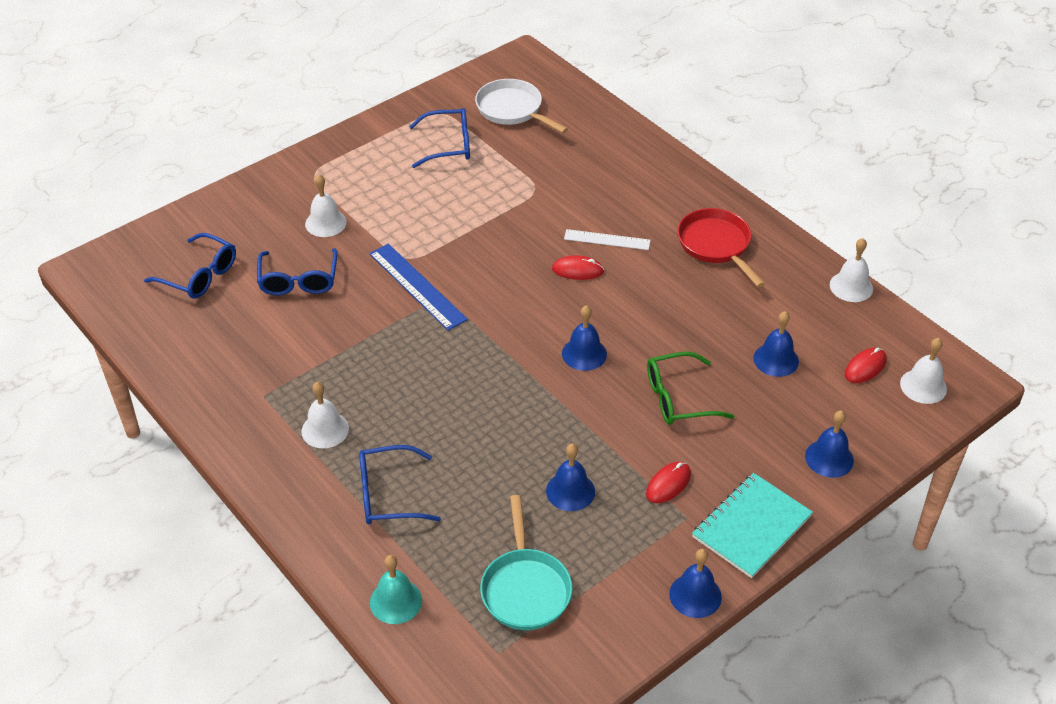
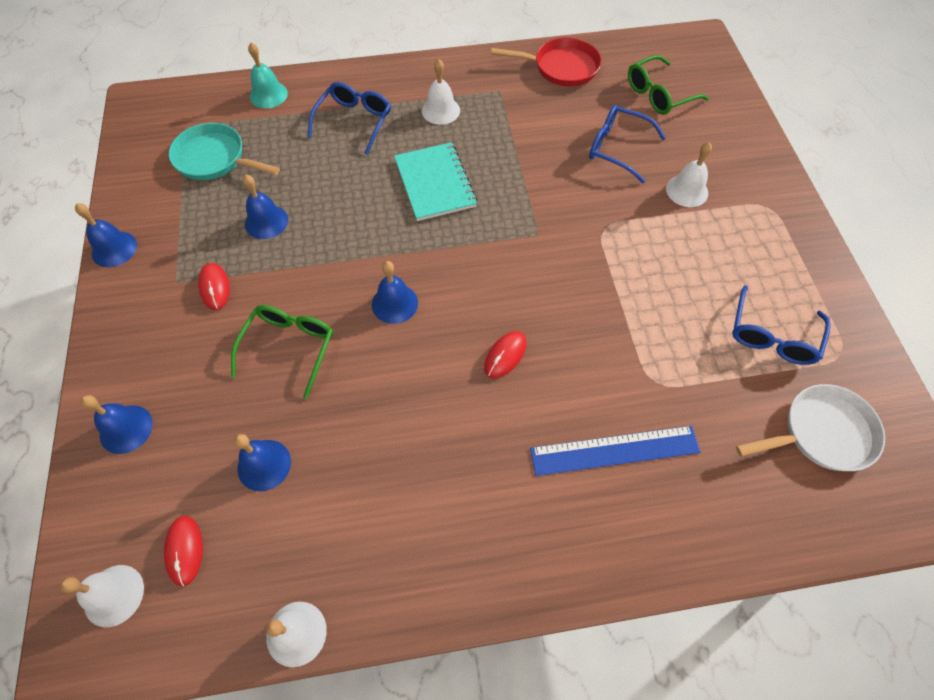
camera: 120 degrees right, 15 degrees up
blue glasses [144,233,236,298] -> green glasses [628,55,709,115]
blue ruler [369,244,468,331] -> blue ruler moved to [530,426,701,476]
white ruler [564,229,651,250] -> none
red pan [677,208,765,287] -> red pan moved to [491,37,602,87]
turquoise notebook [692,473,813,578] -> turquoise notebook moved to [394,142,477,221]

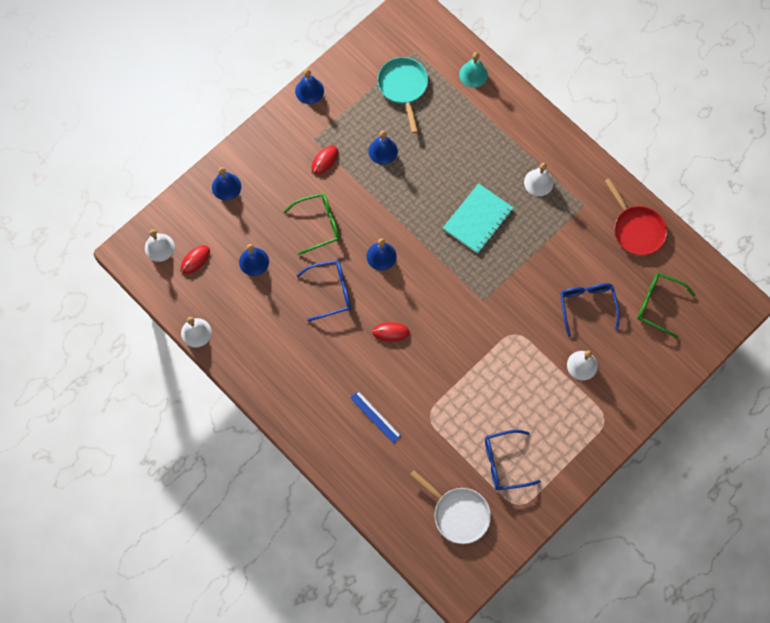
camera: 55 degrees right, 10 degrees up
blue glasses [308,82,391,155] -> blue glasses moved to [296,260,351,321]
blue ruler [530,426,701,476] -> blue ruler [350,391,401,443], size x0.64

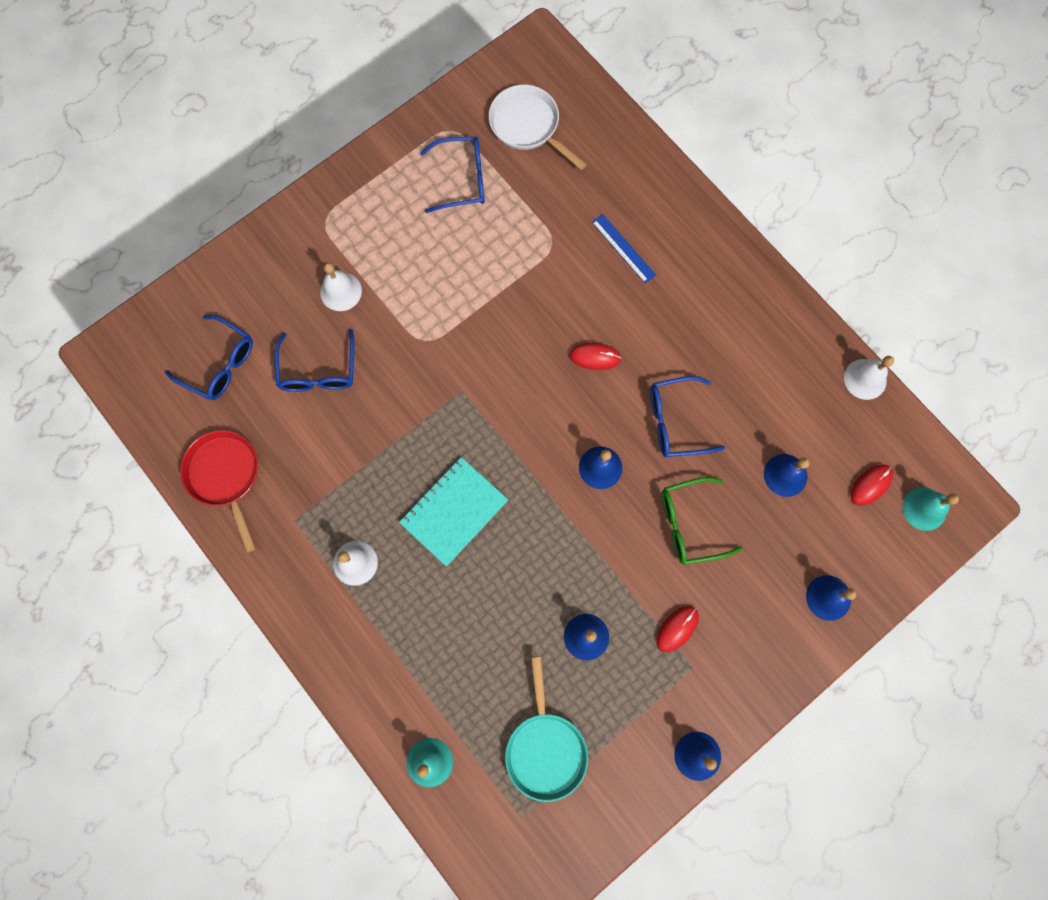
camera: 175 degrees left, 5 degrees up
white bell [145,229,175,262] -> turquoise bell [903,487,959,531]
green glasses [637,273,696,338] -> blue glasses [165,315,253,400]

